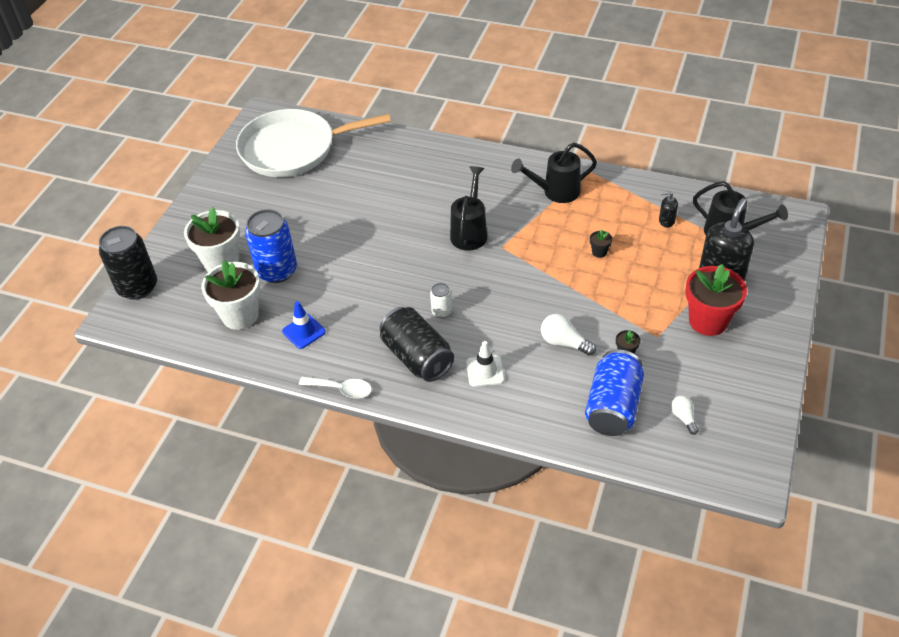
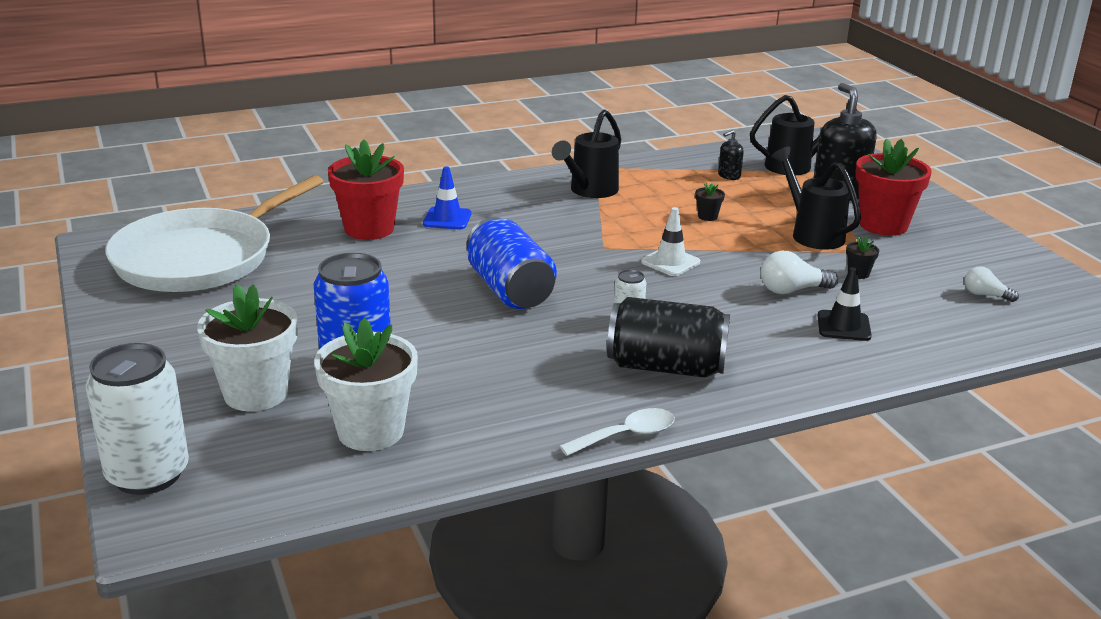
camera: 45 degrees left, 20 degrees down
black can [99,226,157,300] -> white can [85,343,189,495]
blue traffic cone [282,301,326,349] -> blue traffic cone moved to [423,166,472,229]
black watering can [450,166,487,251] -> black watering can moved to [771,147,861,250]
white traffic cone [466,341,504,387] -> white traffic cone moved to [641,207,700,276]
blue can [585,349,644,436] -> blue can moved to [467,217,557,309]
none -> red flower pot [328,140,404,240]
none -> black traffic cone [818,267,872,341]

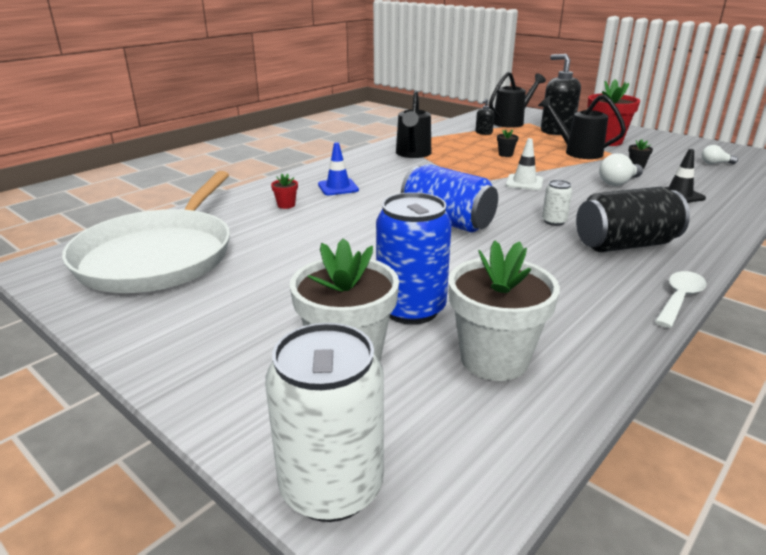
camera: 25 degrees left, 0 degrees up
red flower pot [328,140,404,240] -> red flower pot [271,173,298,209], size x0.41

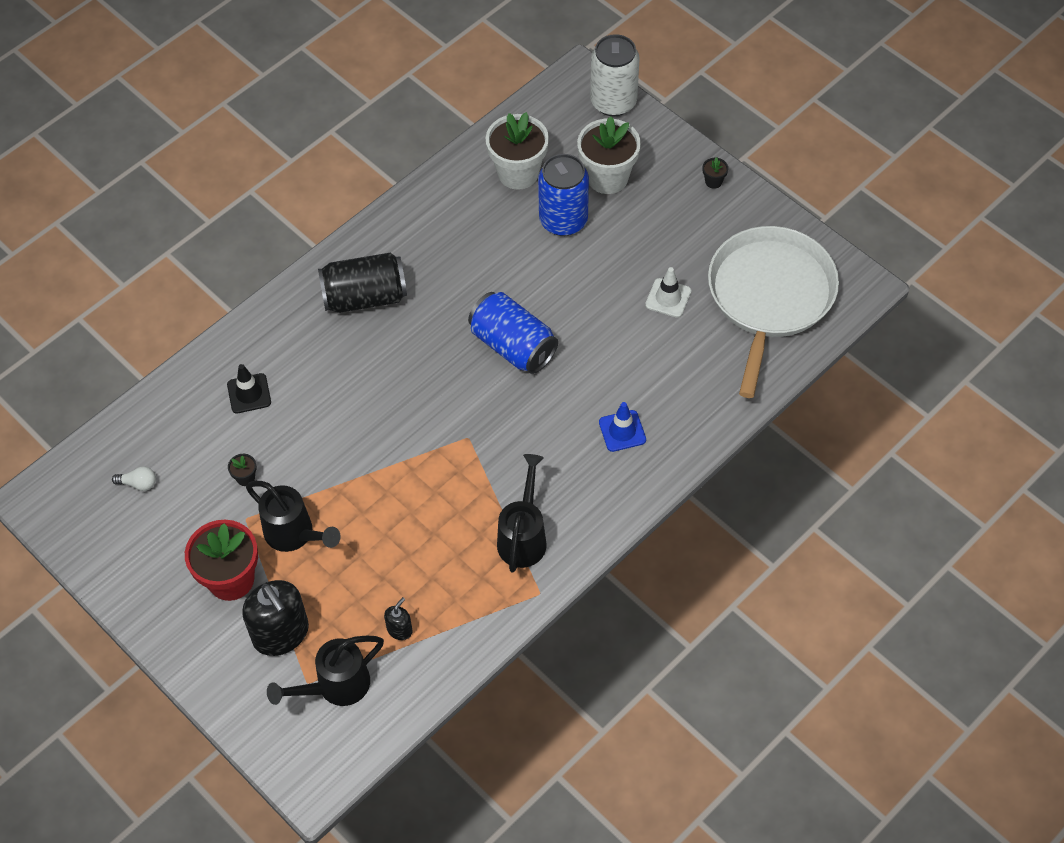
camera: 175 degrees left, 30 degrees up
red flower pot [271,173,298,209] -> none
black flower pot [497,129,519,157] -> black flower pot moved to [703,157,728,189]
white traffic cone [506,138,543,190] -> white traffic cone moved to [645,267,691,318]
white can [542,180,572,226] -> none
white light bulb [599,153,643,186] -> none
white spoon [655,271,706,328] -> none

